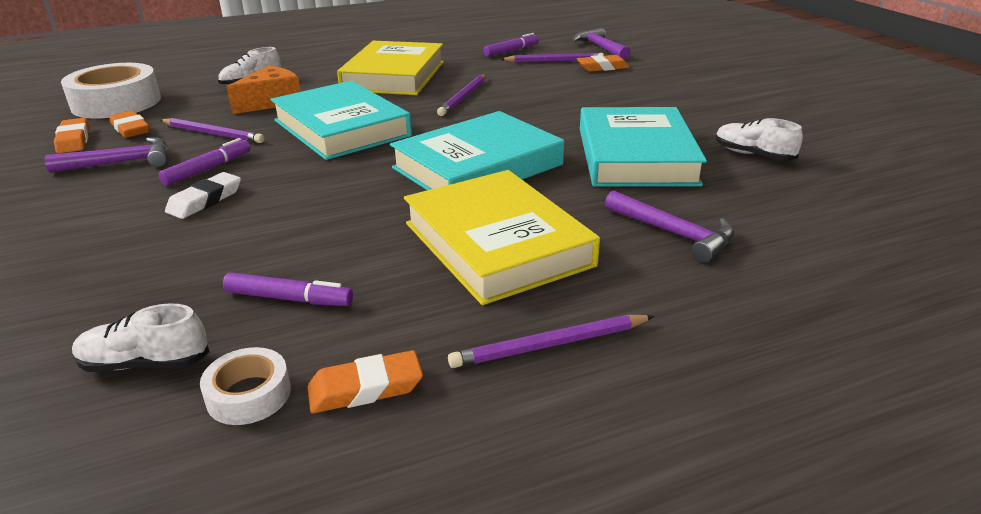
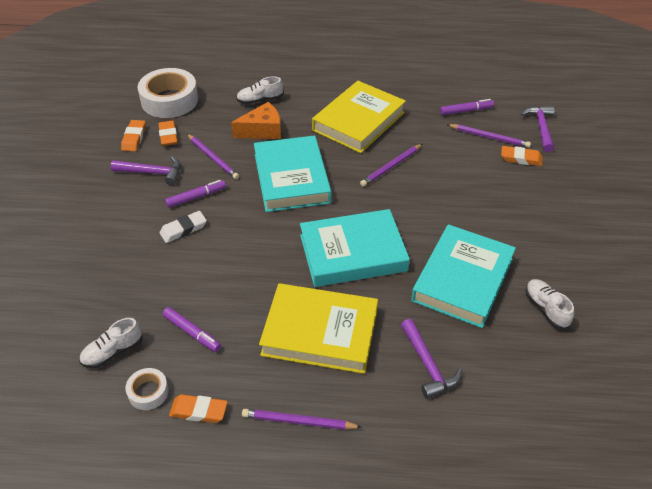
camera: 25 degrees right, 15 degrees up
white shoe [72,303,209,372] -> white shoe turned 60 degrees counterclockwise [79,318,142,368]
yellow book [404,170,600,305] -> yellow book turned 75 degrees counterclockwise [259,283,378,374]

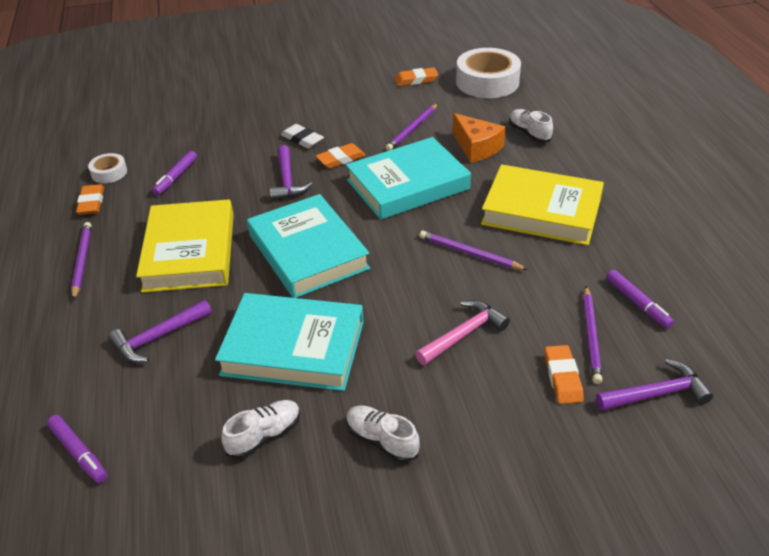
camera: 75 degrees right, 5 degrees down
white shoe [79,318,142,368] -> white shoe moved to [346,405,420,462]
purple hammer [111,156,180,185] -> purple hammer moved to [270,145,313,200]
orange eraser [158,120,178,146] -> orange eraser moved to [316,143,366,168]
purple marker [165,180,226,208] -> purple marker moved to [47,415,108,483]
none -> pink hammer [415,300,510,365]

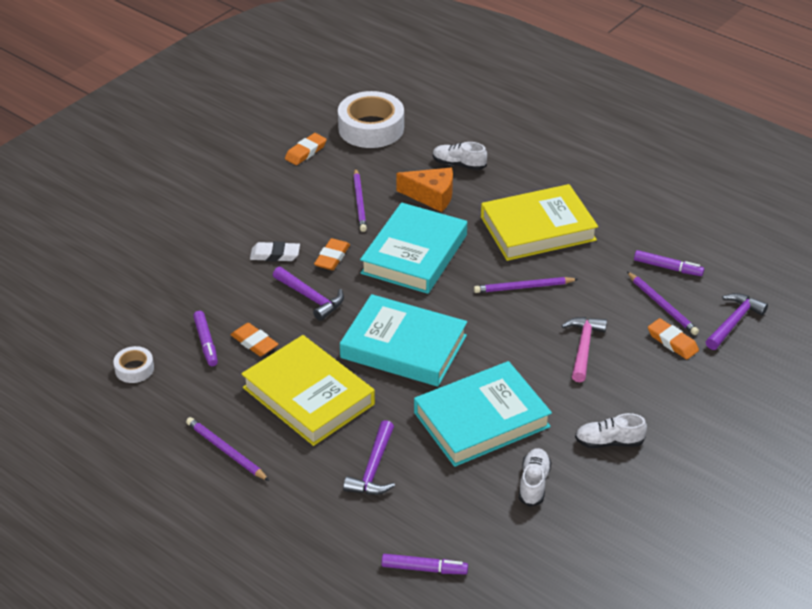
camera: 40 degrees left, 0 degrees up
orange eraser [76,184,104,215] -> orange eraser moved to [230,323,278,356]

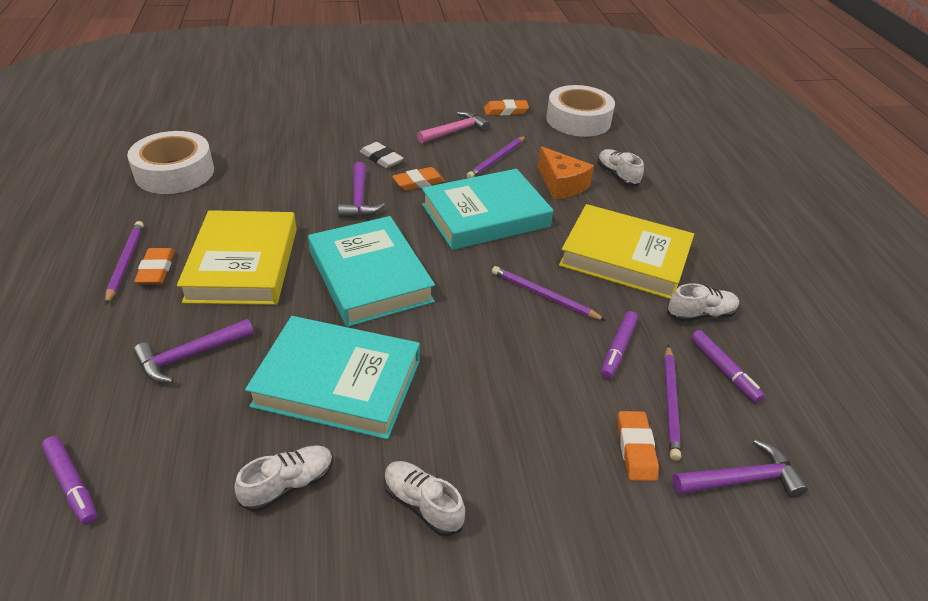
camera: 40 degrees right, 0 degrees up
white tape [113,346,154,383] -> white tape [127,131,214,194], size x2.05
purple marker [193,311,218,366] -> purple marker moved to [601,311,638,379]
orange eraser [230,323,278,356] -> orange eraser moved to [134,248,175,284]
pink hammer [561,317,607,382] -> pink hammer moved to [417,111,490,144]
none -> white shoe [667,283,739,322]

